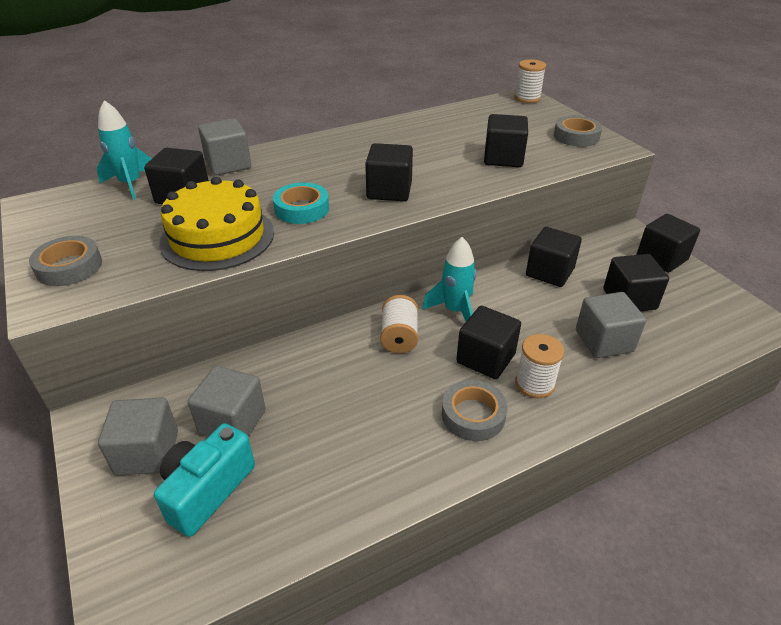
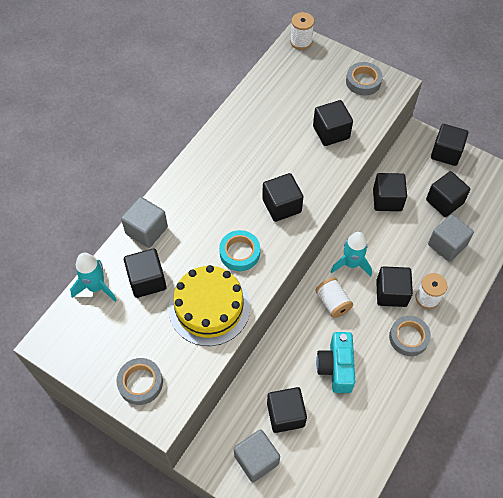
camera: 30 degrees left, 20 degrees up
turquoise camera [154,423,255,537] -> turquoise camera moved to [316,332,355,393]
grey cube [188,366,266,437] -> black cube [267,387,307,433]

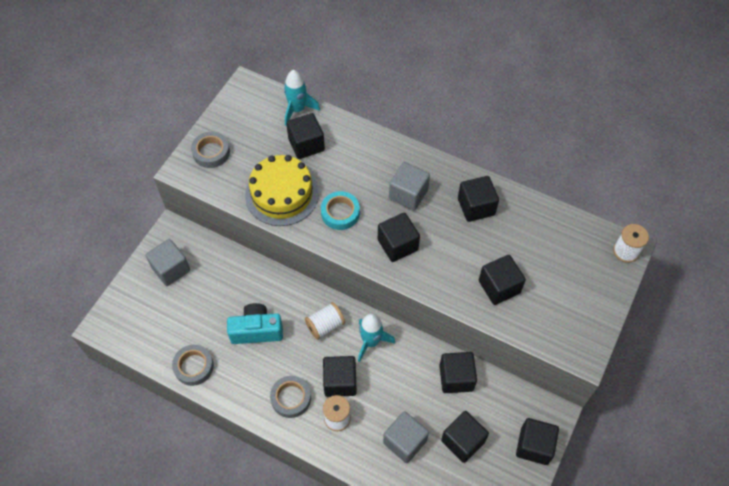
camera: 85 degrees right, 0 degrees up
grey cube [121,197,168,248] -> grey cube moved to [389,162,430,211]
black cube [267,387,307,433] -> black cube moved to [458,176,499,222]
grey tape [346,62,383,96] -> grey tape moved to [172,345,214,386]

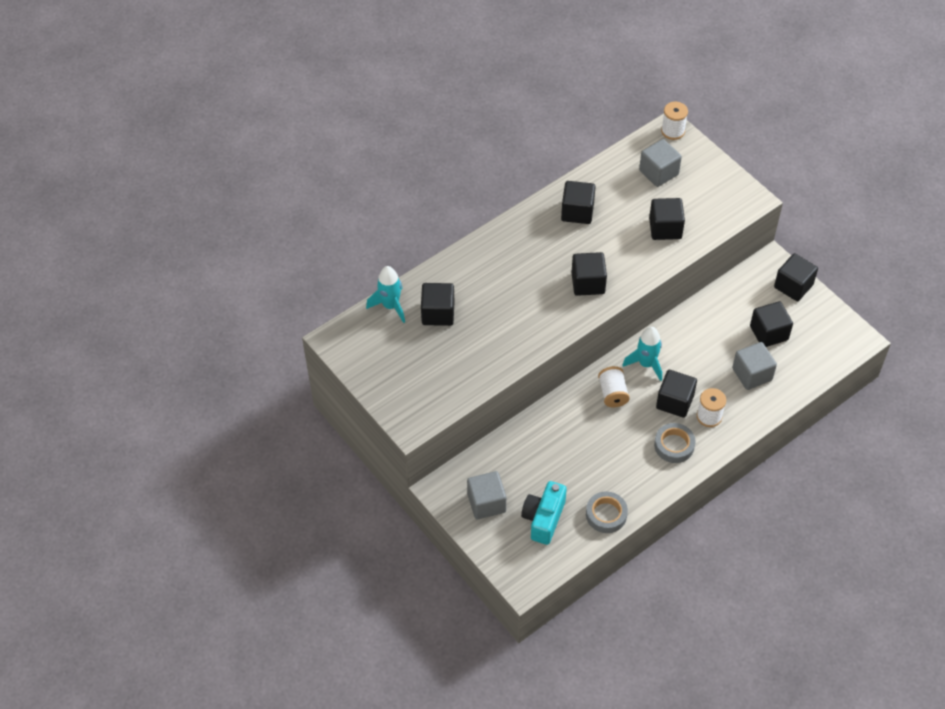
camera: 65 degrees left, 5 degrees down
grey tape [191,132,230,168] -> none
turquoise camera [227,303,283,344] -> turquoise camera moved to [521,481,567,545]
yellow cake [245,155,319,226] -> none
turquoise tape [321,191,360,230] -> none
grey cube [389,162,430,211] -> grey cube moved to [639,139,682,187]
black cube [439,352,477,393] -> none

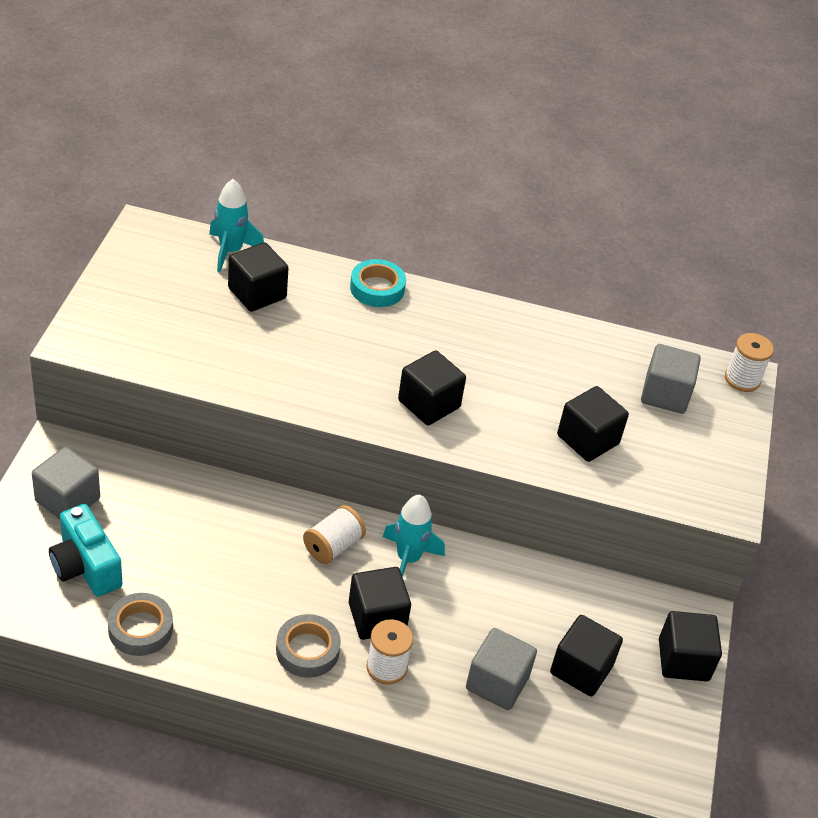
camera: 45 degrees right, 10 degrees down
turquoise camera [521,481,567,545] -> turquoise camera turned 105 degrees counterclockwise [49,504,123,597]
black cube [561,181,596,224] -> none
none -> turquoise tape [350,259,406,307]

